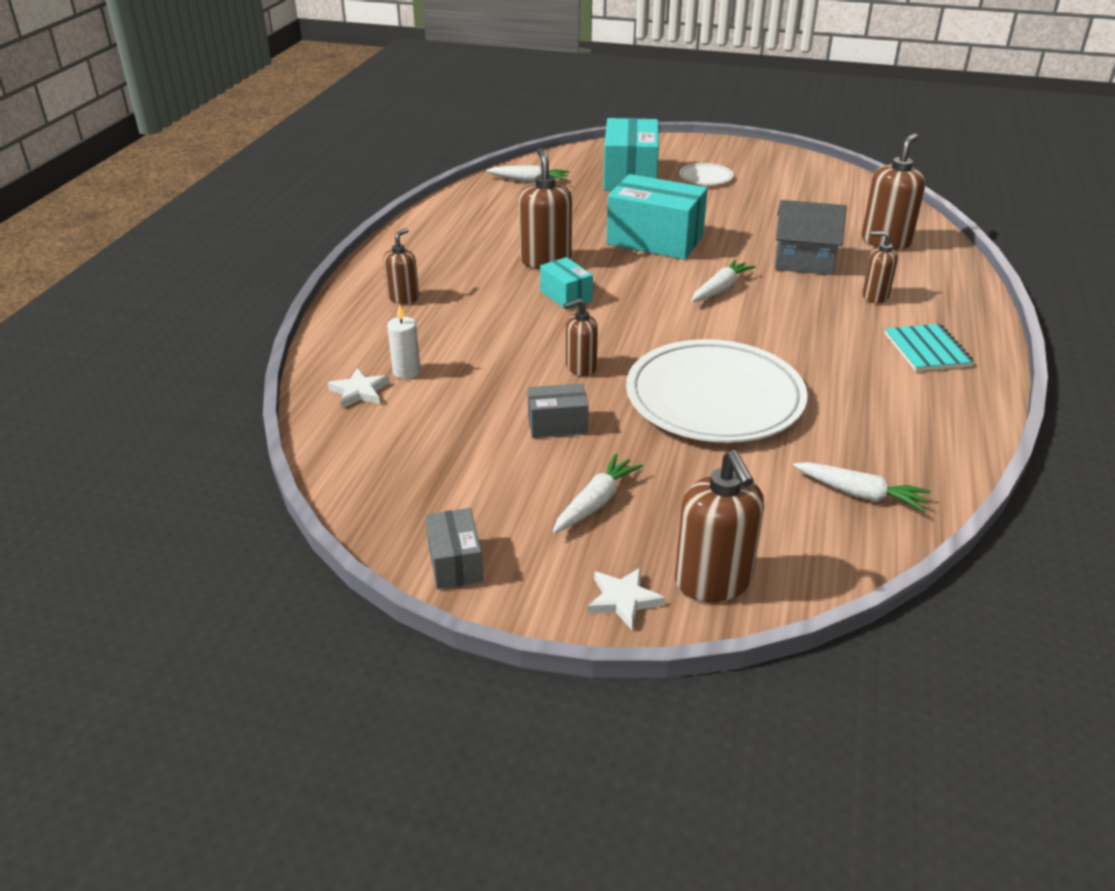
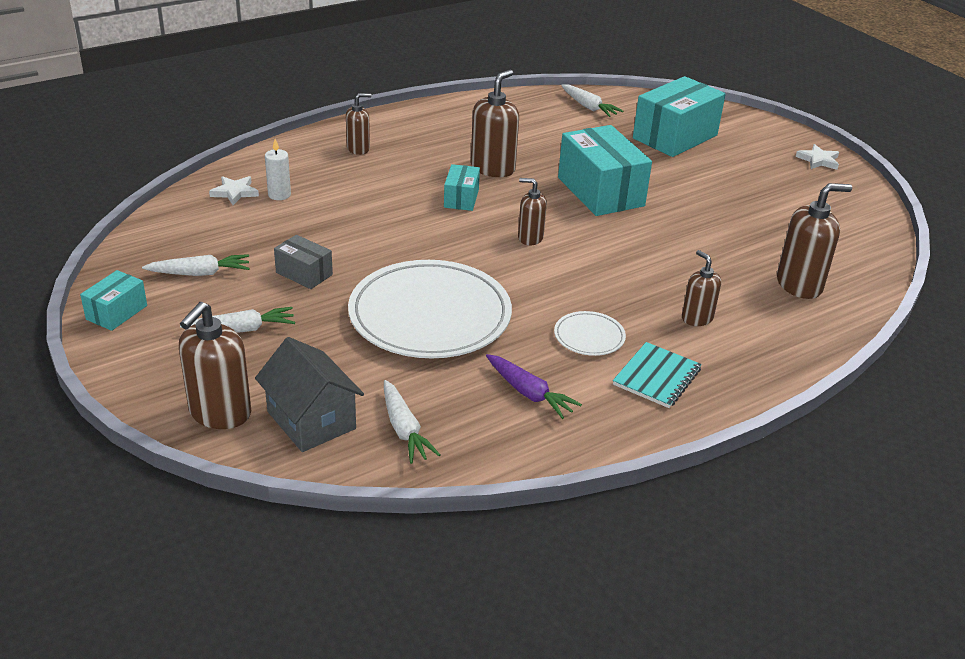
camera: 40 degrees right, 0 degrees up
grey box [425,508,483,589] -> turquoise box [80,270,147,331]
brown soap dispenser [564,298,598,376] -> brown soap dispenser moved to [518,178,547,245]
white star [587,567,665,630] -> white star moved to [796,144,839,170]
white plate [679,163,734,185] -> white plate moved to [554,311,626,356]
white carrot [691,259,756,302] -> white carrot moved to [142,254,250,276]
grey house [775,200,847,275] -> grey house moved to [255,337,364,452]
none -> purple carrot [486,354,582,419]

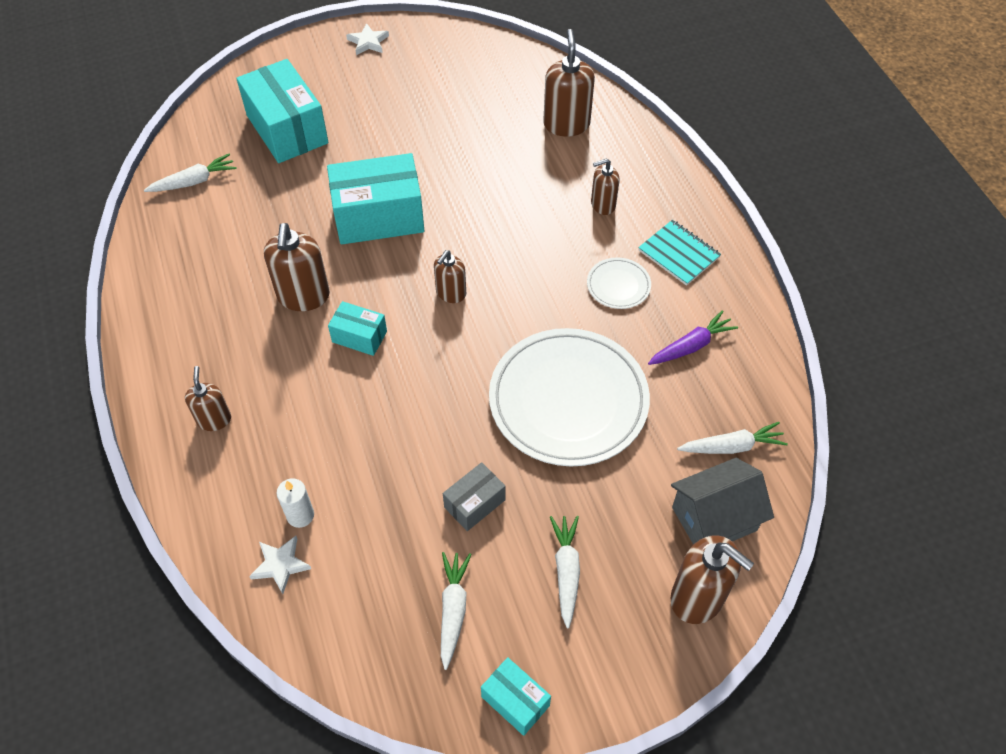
camera: 75 degrees left, 20 degrees up
brown soap dispenser [471,70,519,177] -> brown soap dispenser turned 135 degrees counterclockwise [264,223,330,311]

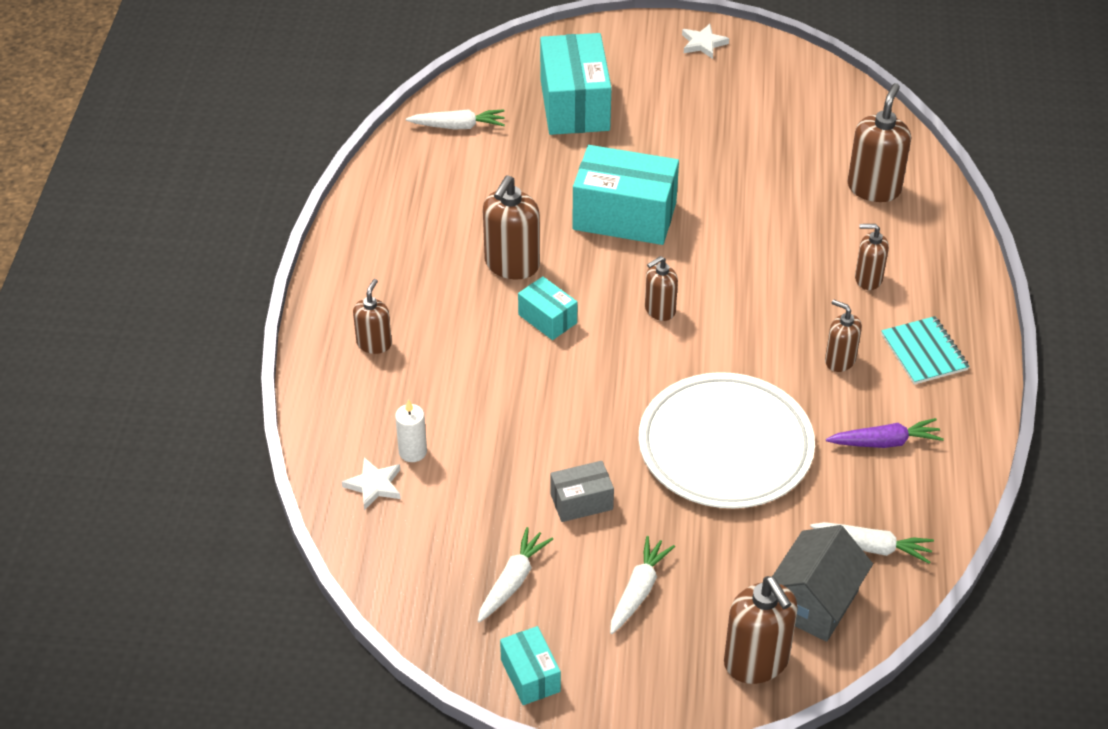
camera: 25 degrees right, 10 degrees down
white plate [587,258,651,309] -> brown soap dispenser [825,300,862,372]
grey house [671,458,774,545] -> grey house turned 60 degrees counterclockwise [772,525,873,642]

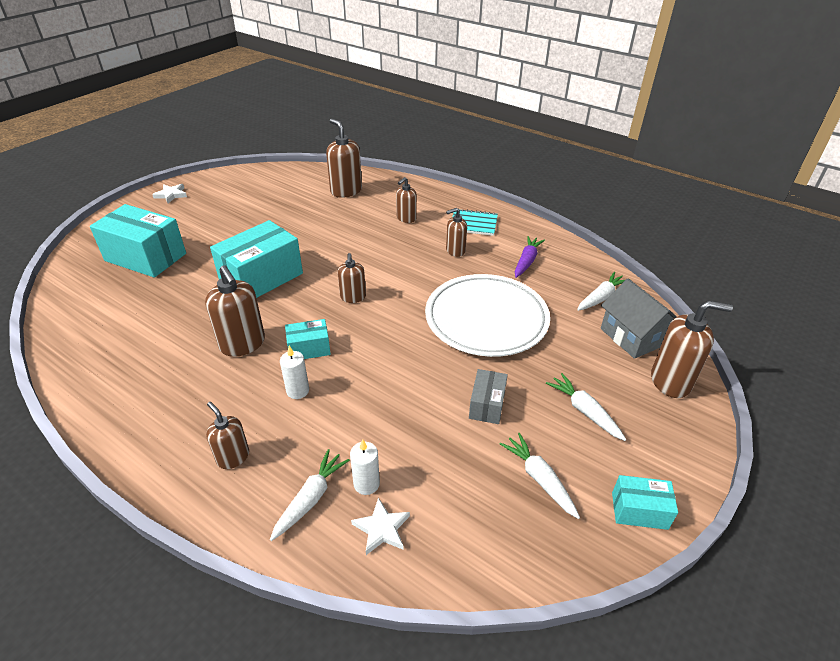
camera: 60 degrees left, 5 degrees down
white carrot [406,109,505,129] -> white carrot moved to [270,449,350,541]
none -> white candle [280,346,309,399]

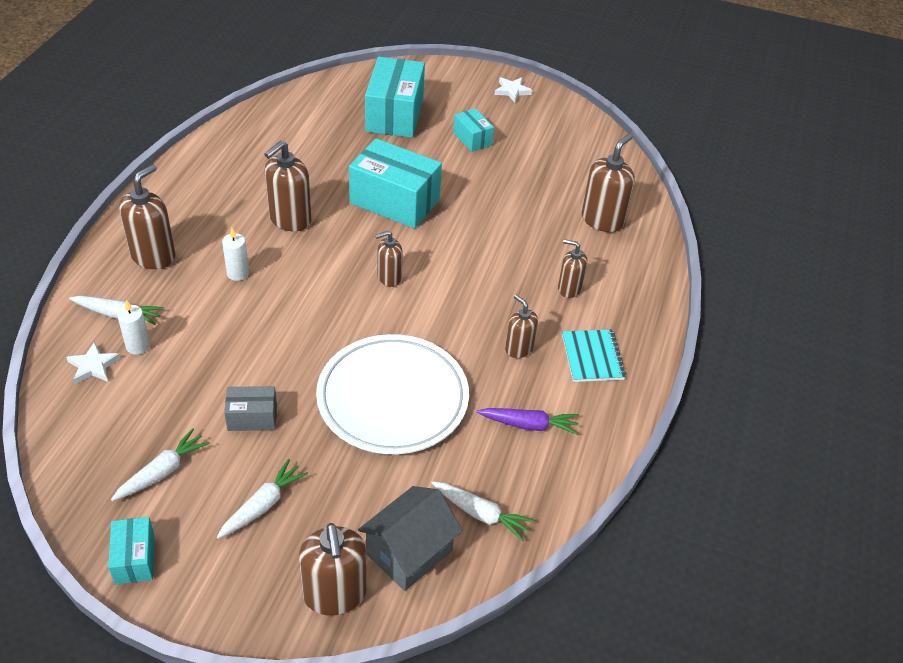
camera: 70 degrees right, 5 degrees up
brown soap dispenser [206,402,249,469] -> brown soap dispenser [119,164,175,269], size x1.64
turquoise box [285,319,331,359] -> turquoise box moved to [453,108,494,152]

